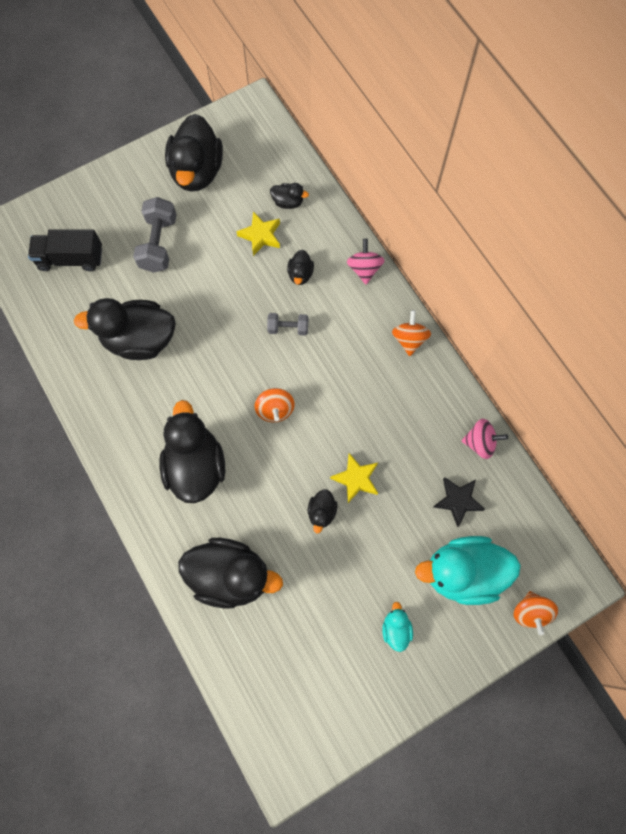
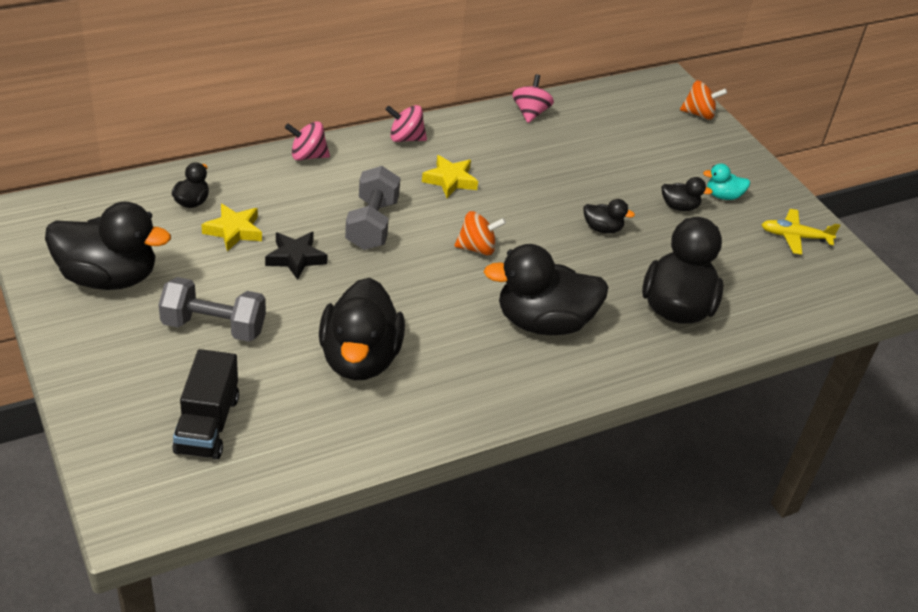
camera: 90 degrees left, 30 degrees down
grey dumbbell [267,313,308,336] -> grey dumbbell [345,166,400,250], size x1.74
black duck [287,250,314,285] -> black duck moved to [662,177,713,211]
yellow star [330,453,378,503] -> yellow star moved to [422,155,478,198]
orange spinning top [392,310,431,356] -> pink spinning top [385,105,427,142]
turquoise duck [415,536,521,605] -> none
black star [433,477,485,527] -> black star moved to [265,232,328,280]
none -> yellow plane [761,209,840,255]

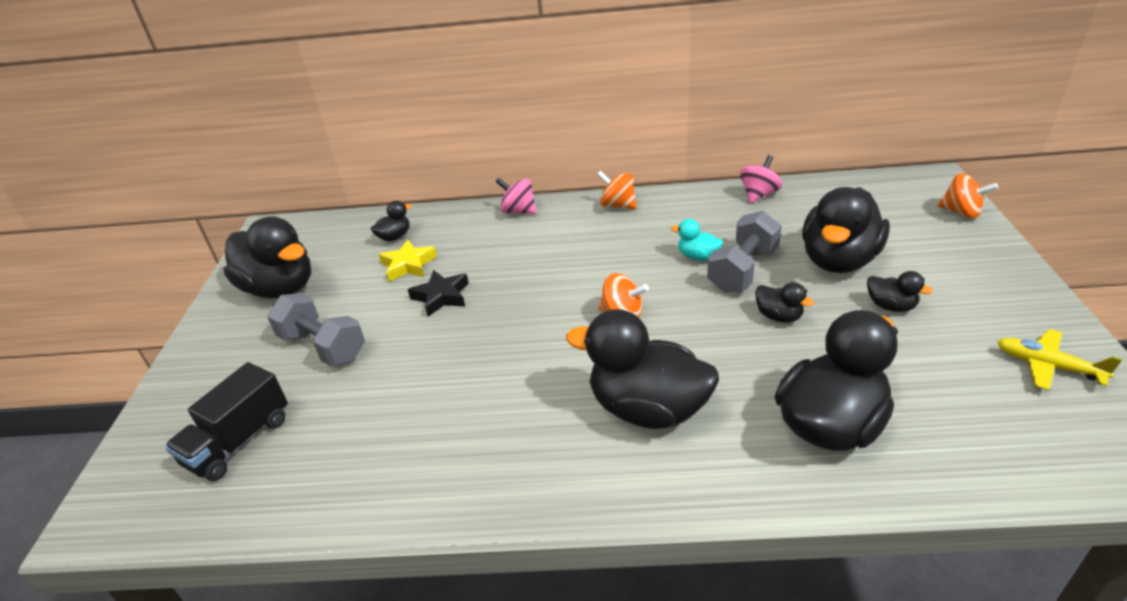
camera: 35 degrees right, 5 degrees down
black duck [319,278,405,380] -> black duck moved to [802,187,890,273]
grey dumbbell [345,166,400,250] -> grey dumbbell moved to [707,211,782,293]
pink spinning top [385,105,427,142] -> orange spinning top [597,171,636,209]
yellow star [422,155,478,198] -> none
turquoise duck [703,164,750,200] -> turquoise duck moved to [671,219,723,261]

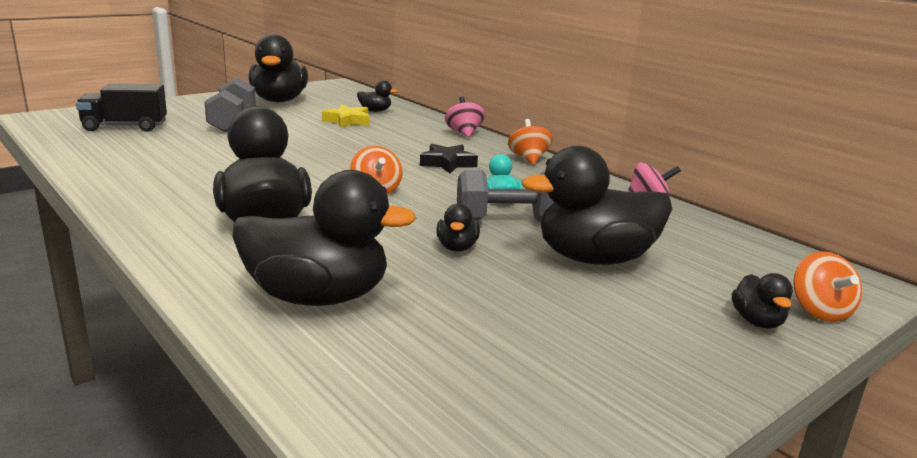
camera: 45 degrees right, 15 degrees down
black star [408,270,469,317] -> black star moved to [420,144,478,173]
black duck [867,271,933,312] -> black duck moved to [732,273,793,328]
yellow plane [997,329,1122,390] -> none

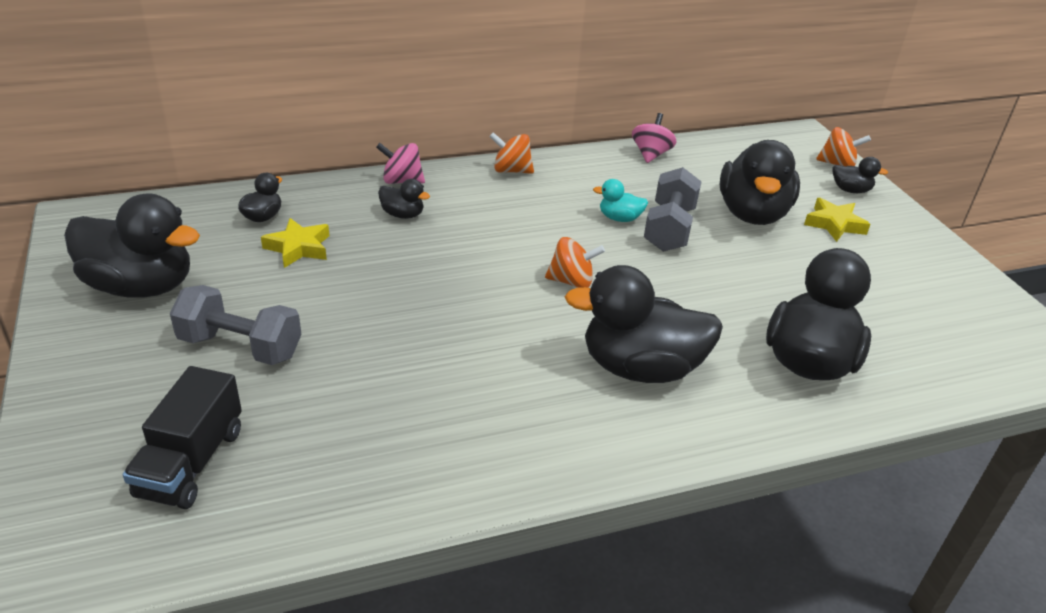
camera: 70 degrees left, 15 degrees up
black star [420,144,478,173] -> none
black duck [436,203,480,252] -> black duck moved to [378,179,430,219]
none -> yellow star [804,198,870,242]

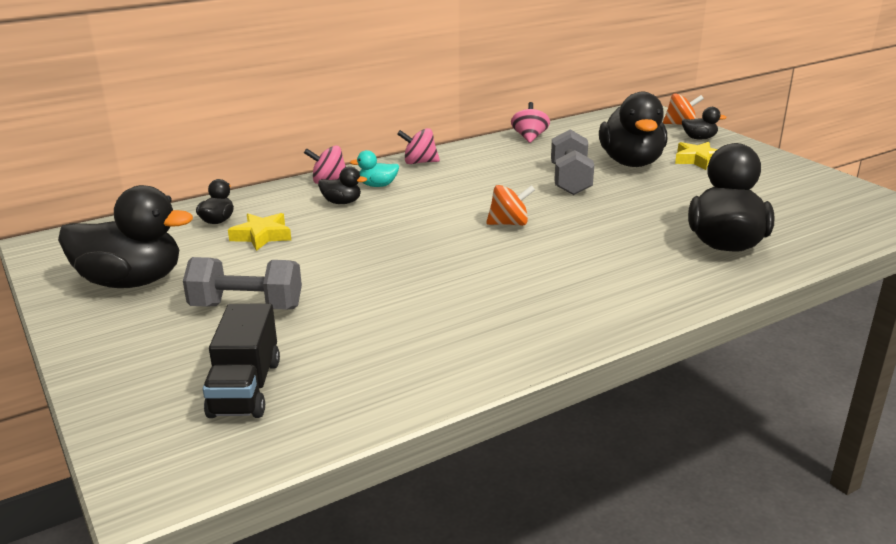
camera: 10 degrees left, 10 degrees down
orange spinning top [489,132,534,174] -> pink spinning top [397,128,440,164]
black duck [565,265,723,383] -> none
turquoise duck [593,179,648,222] -> turquoise duck moved to [350,150,399,187]

